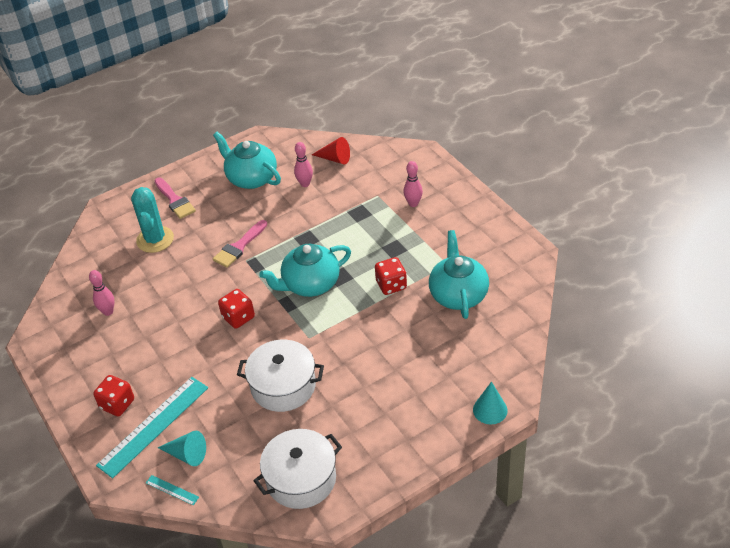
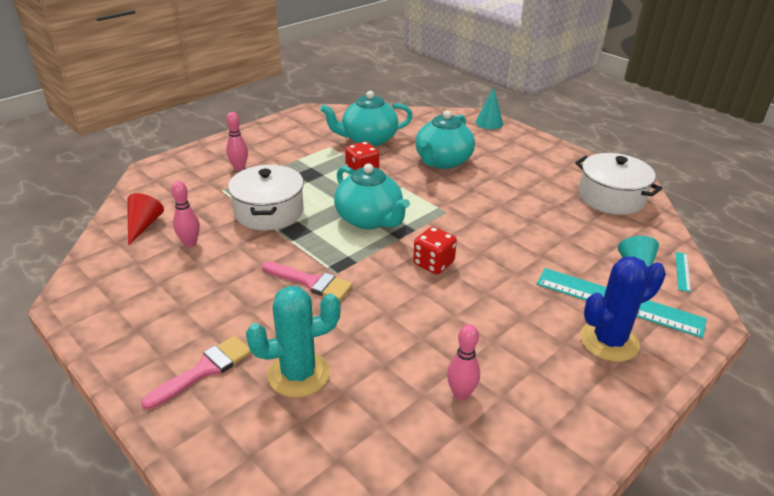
camera: 105 degrees left, 10 degrees down
red dice [93,375,134,417] -> blue cactus [580,257,666,362]
turquoise teapot [213,131,281,189] -> turquoise teapot moved to [415,110,475,169]
white pot [237,340,324,412] -> white pot moved to [228,165,304,230]

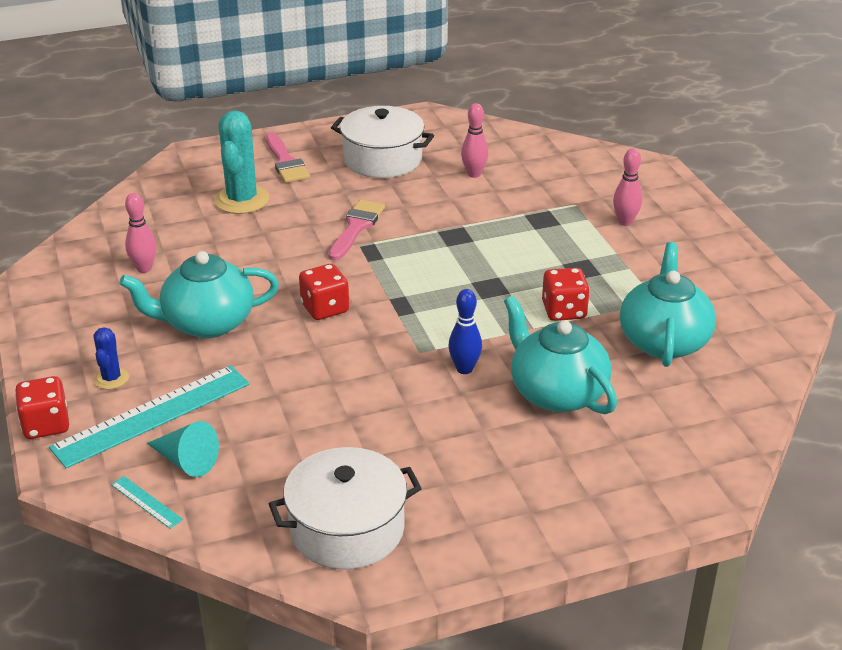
camera: 115 degrees right, 0 degrees up
red cone [127,193,164,246] -> none
white pot [228,165,304,230] -> white pot moved to [331,106,434,178]
pink brush [262,261,353,301] -> pink brush turned 150 degrees clockwise [328,200,385,260]
turquoise teapot [334,164,410,229] -> turquoise teapot moved to [119,251,279,338]
turquoise cone [475,87,503,129] -> none
blue cactus [580,257,666,362] -> blue cactus [94,327,129,389], size x0.52
none -> red dice [15,376,69,439]
none -> blue bowling pin [448,289,482,374]

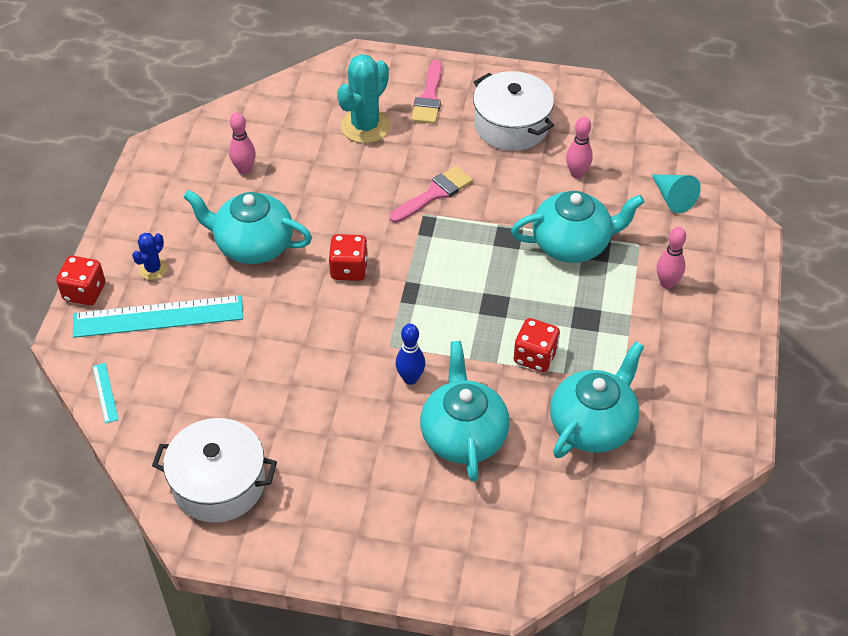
camera: 30 degrees right, 15 degrees up
turquoise cone [147,421,219,477] -> turquoise cone moved to [651,174,701,213]
none -> turquoise teapot [511,191,644,263]

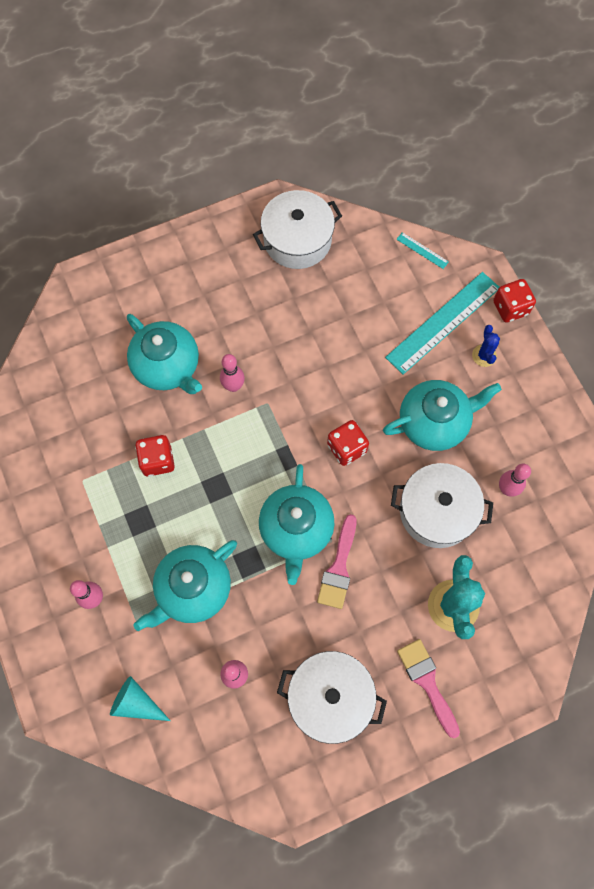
camera: 145 degrees right, 20 degrees up
blue bowling pin [396,324,425,385] -> pink bowling pin [220,354,245,392]
turquoise teapot [550,342,644,458] -> turquoise teapot moved to [259,464,335,585]
none -> white pot [391,463,493,548]

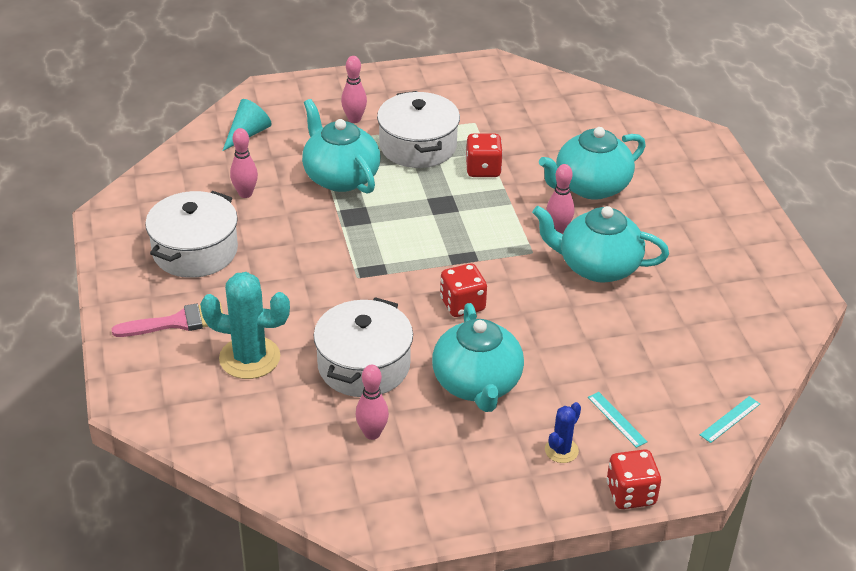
camera: 100 degrees right, 30 degrees down
white pot [253,190,342,269] -> white pot moved to [377,91,460,168]
turquoise teapot [259,464,335,585] -> turquoise teapot moved to [532,206,669,283]
pink brush [317,514,357,609] -> none
turquoise ruler [385,272,499,374] -> turquoise ruler [588,392,648,448], size x0.42
blue cactus [472,325,500,367] -> blue cactus turned 60 degrees counterclockwise [545,402,581,463]

